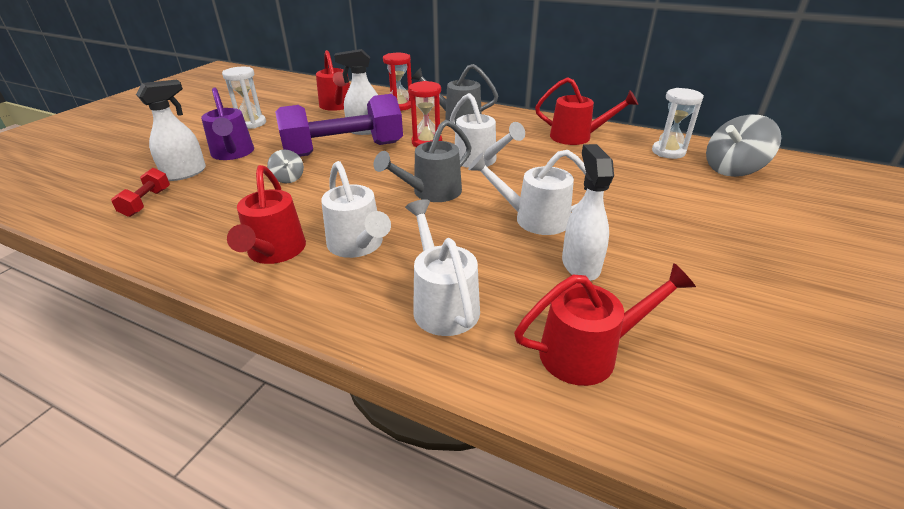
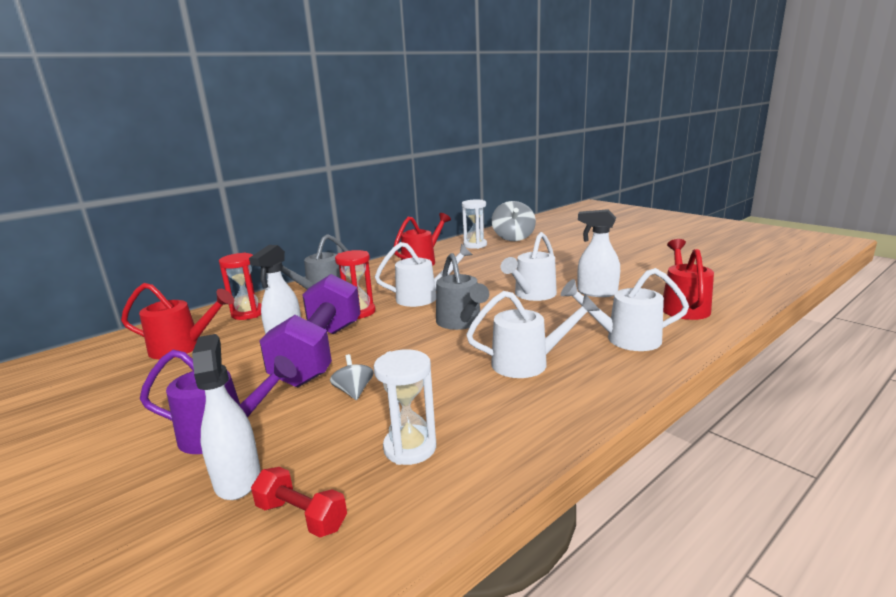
camera: 65 degrees left, 15 degrees down
white hourglass [222,67,266,129] -> white hourglass moved to [374,349,436,465]
red watering can [227,165,306,264] -> none
grey spinning top [267,150,304,183] -> grey spinning top turned 105 degrees counterclockwise [330,354,374,400]

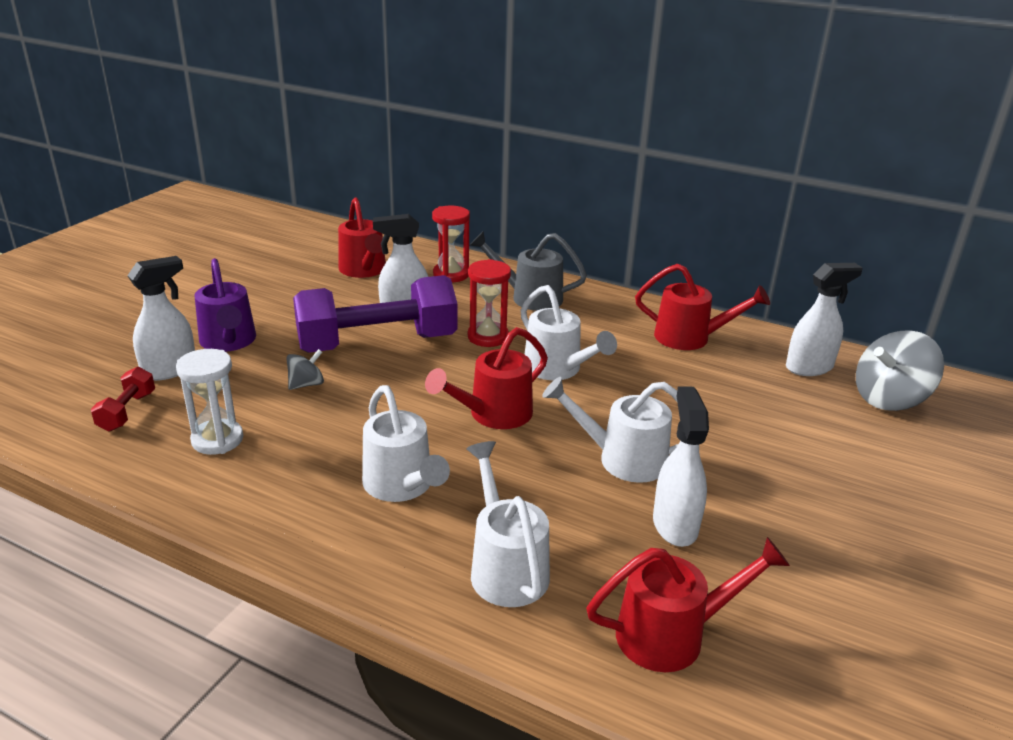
camera: 65 degrees right, 10 degrees up
grey watering can [436,253,489,330] -> red watering can [425,327,548,429]
white hourglass [462,200,487,249] -> white spray bottle [786,263,863,376]

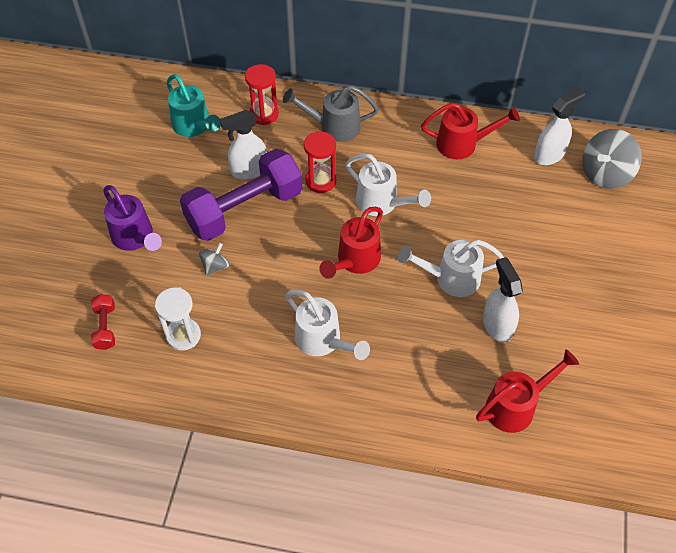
camera: 15 degrees left, 25 degrees up
white spray bottle [127,256,195,381] -> none
red watering can [338,198,386,278] -> turquoise watering can [167,74,221,137]
white watering can [466,441,550,607] -> none

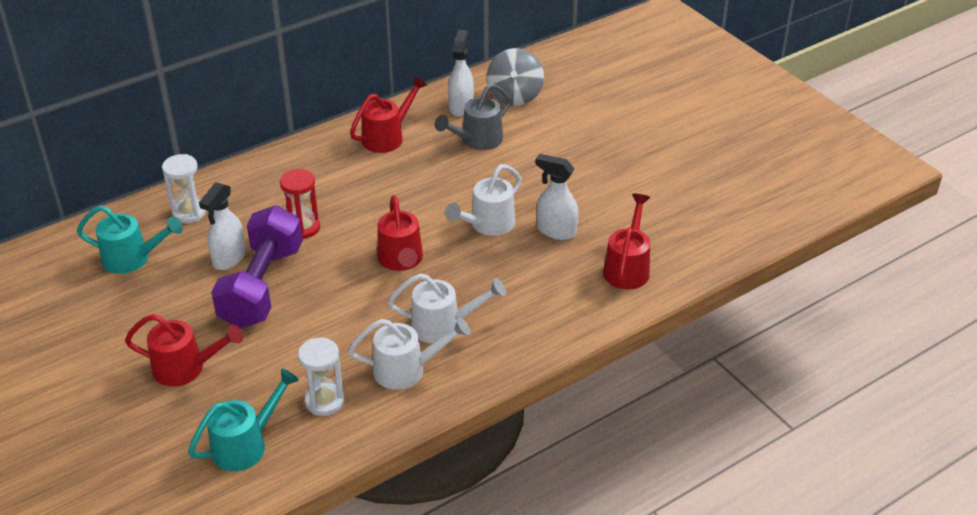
camera: 45 degrees left, 15 degrees down
red dumbbell [91,294,115,350] -> turquoise watering can [188,368,299,471]
purple watering can [103,185,162,251] -> red watering can [125,314,243,386]
grey spinning top [199,243,229,276] -> none
red hourglass [245,64,279,125] -> white hourglass [162,154,206,223]
grey watering can [283,85,379,142] -> grey watering can moved to [435,84,511,150]
white watering can [346,154,431,216] -> white watering can moved to [348,317,471,390]

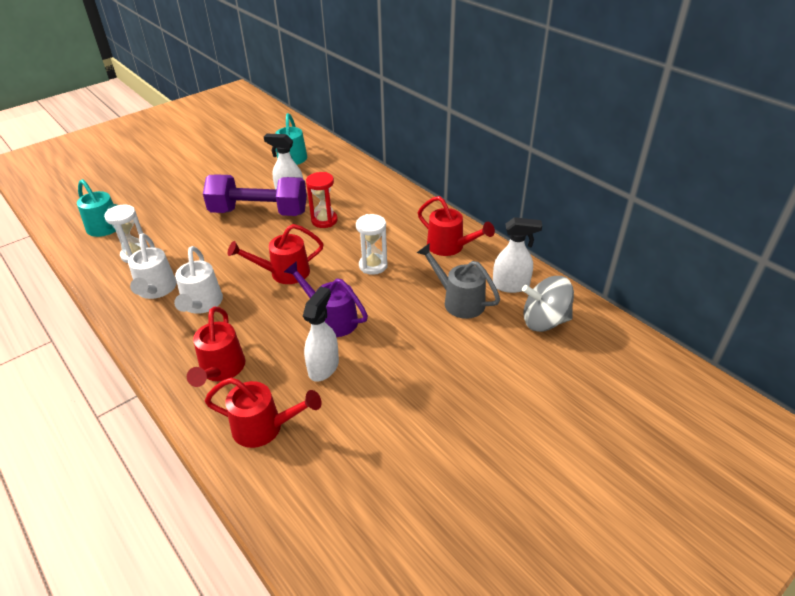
camera: 85 degrees right, 0 degrees up
red watering can [125,314,243,386] -> red watering can moved to [187,307,245,387]
white hourglass [162,154,206,223] -> white hourglass moved to [356,214,388,275]
white watering can [445,164,521,236] -> purple watering can [284,261,368,337]

